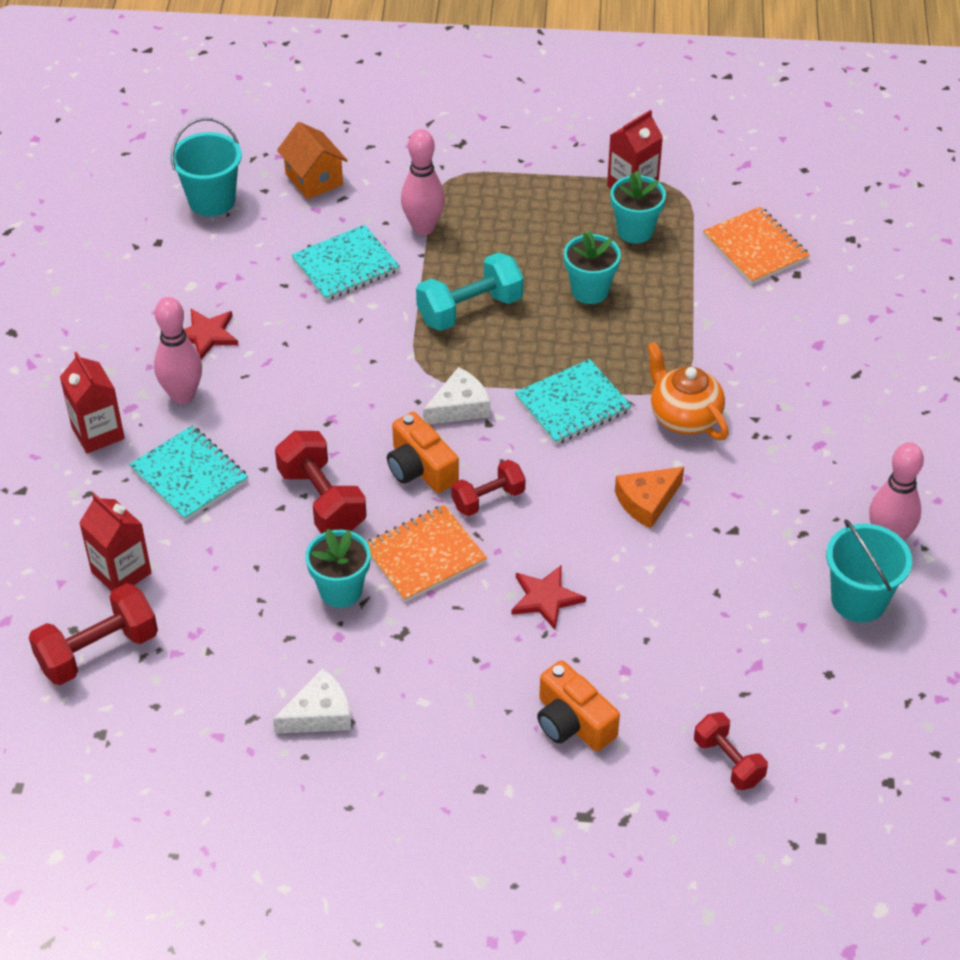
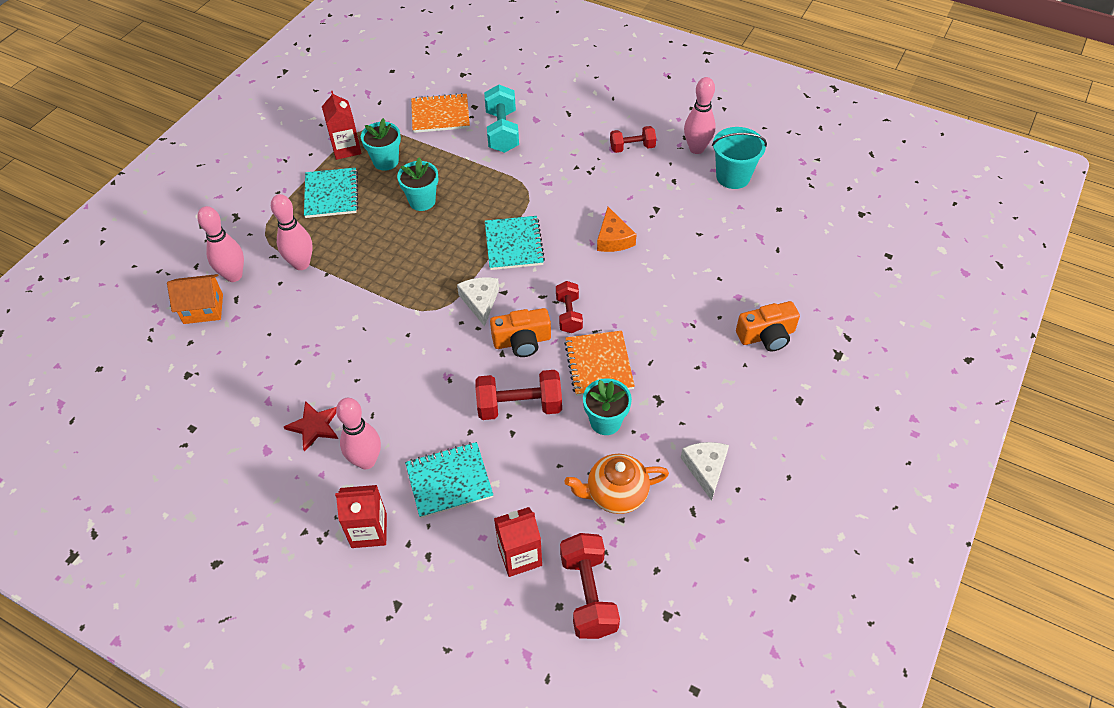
camera: 65 degrees left, 5 degrees up
turquoise bucket [170,117,242,216] -> none
turquoise notebook [291,225,400,301] -> turquoise notebook moved to [304,168,358,218]
turquoise dumbbell [416,252,524,331] -> turquoise dumbbell moved to [484,85,519,153]
red star [511,566,586,630] -> none
orange teapot [647,342,729,440] -> orange teapot moved to [564,454,669,514]
red dumbbell [694,712,768,790] -> red dumbbell moved to [610,126,656,153]
none -> pink bowling pin [197,206,244,282]

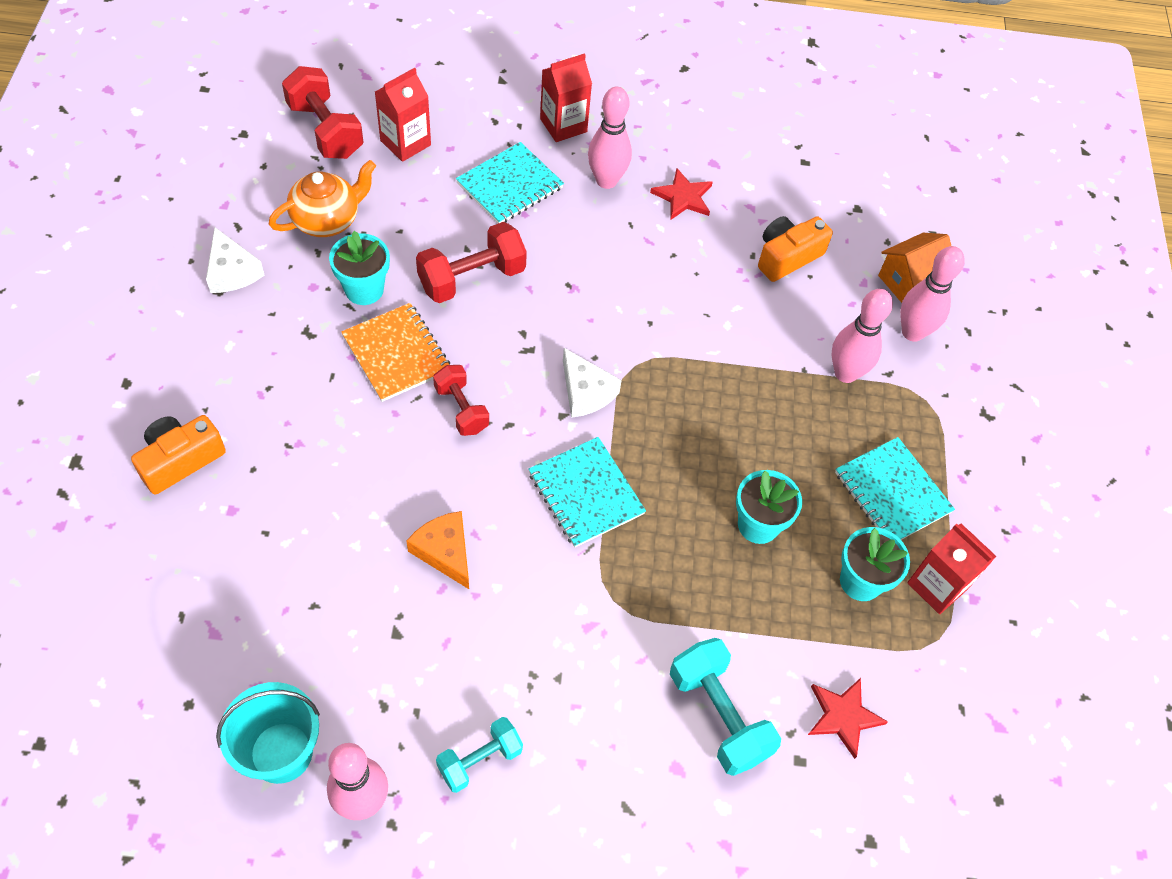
camera: 150 degrees right, 5 degrees up
orange notebook [411,93,470,133] -> red star [808,678,888,759]
orange camera [490,308,551,357] -> orange camera moved to [758,216,833,282]
red dumbbell [610,126,656,153] -> turquoise dumbbell [436,717,523,793]

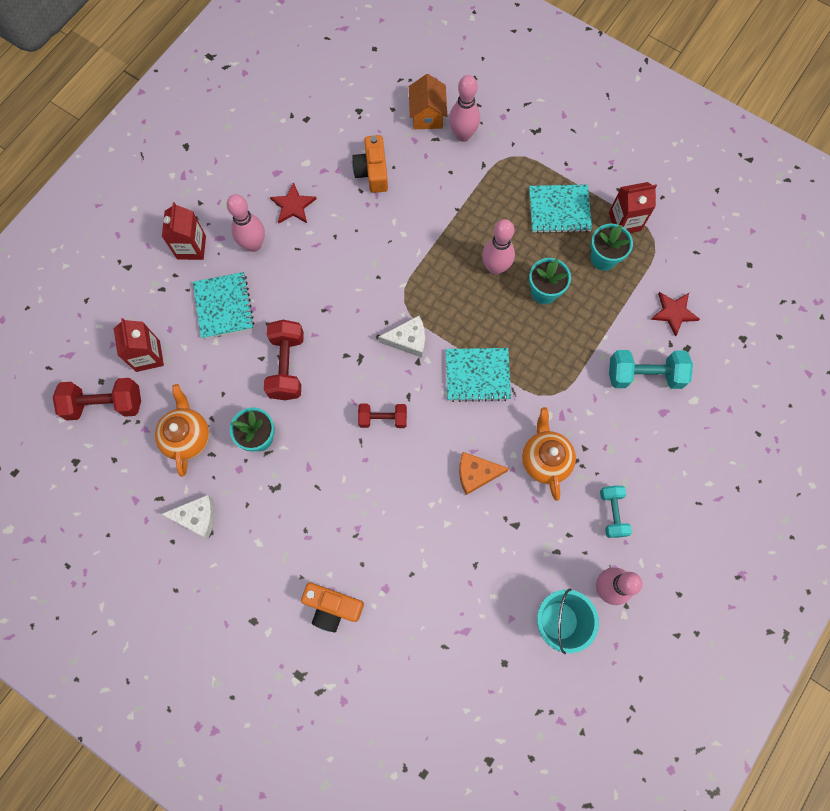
camera: 55 degrees left, 15 degrees up
orange camera [131,415,226,494] -> orange camera turned 60 degrees counterclockwise [301,583,364,633]
orange notebook [341,303,450,402] -> none
pink bowling pin [832,289,893,383] -> pink bowling pin moved to [482,219,515,275]
none -> orange teapot [522,407,576,501]

